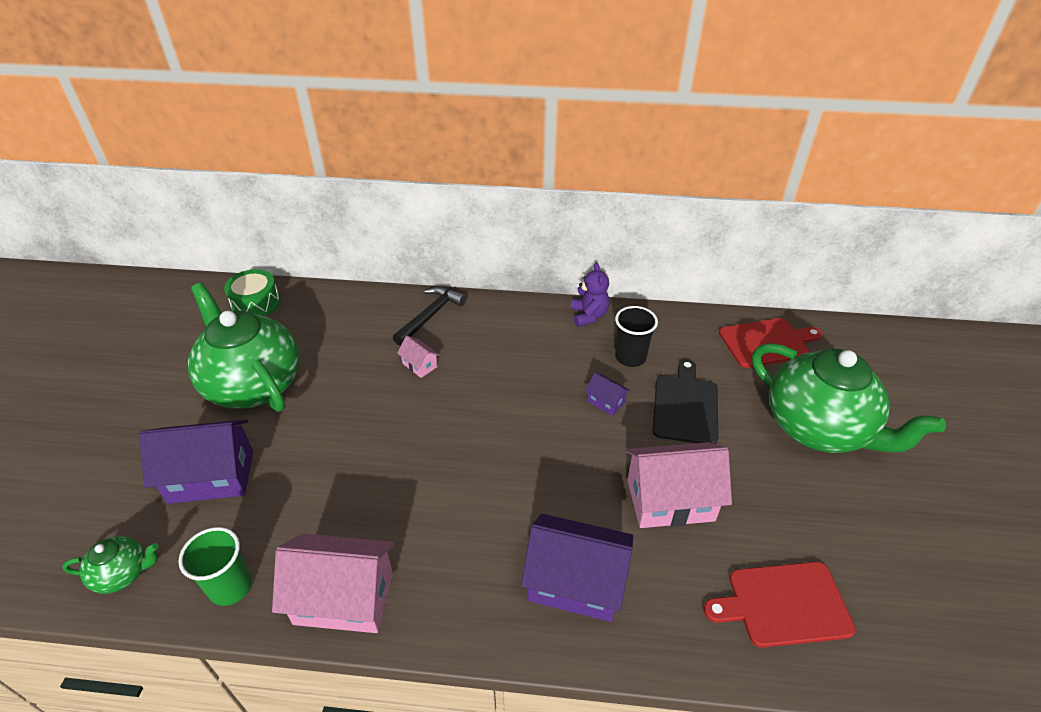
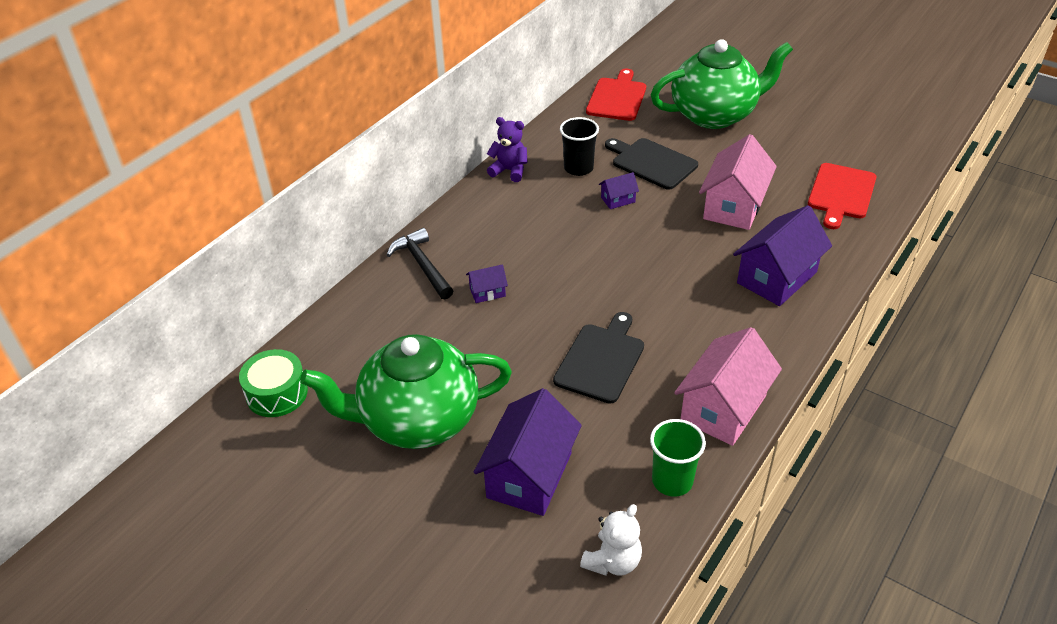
camera: 60 degrees left, 0 degrees up
green teapot [62,536,159,594] -> white teddy bear [580,504,642,576]
pink house [397,336,440,378] -> purple house [466,264,508,303]
none -> black cutting board [553,312,644,404]

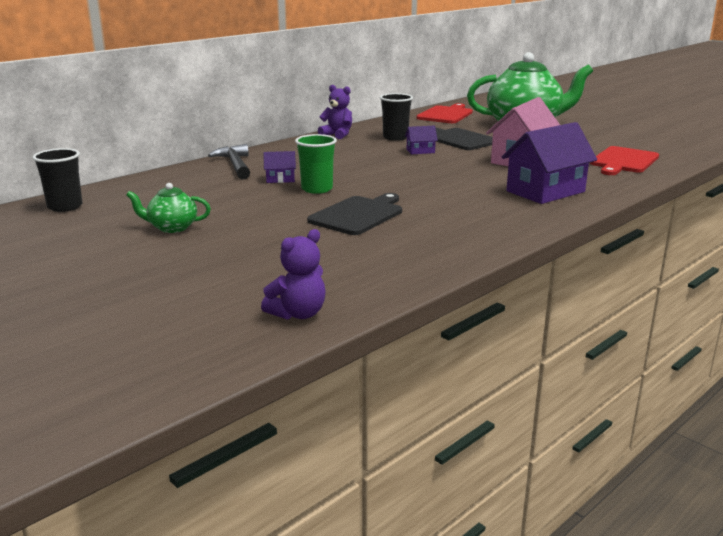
camera: 10 degrees right, 20 degrees down
green drum [239,349,308,417] -> black cup [33,148,82,212]
green teapot [300,334,512,449] -> green teapot [126,183,211,233], size x0.44
purple house [474,388,582,516] -> none
white teddy bear [580,504,642,576] -> purple teddy bear [261,229,326,320]
green cup [650,419,706,496] -> green cup moved to [295,134,337,194]
pink house [674,327,782,446] -> none

